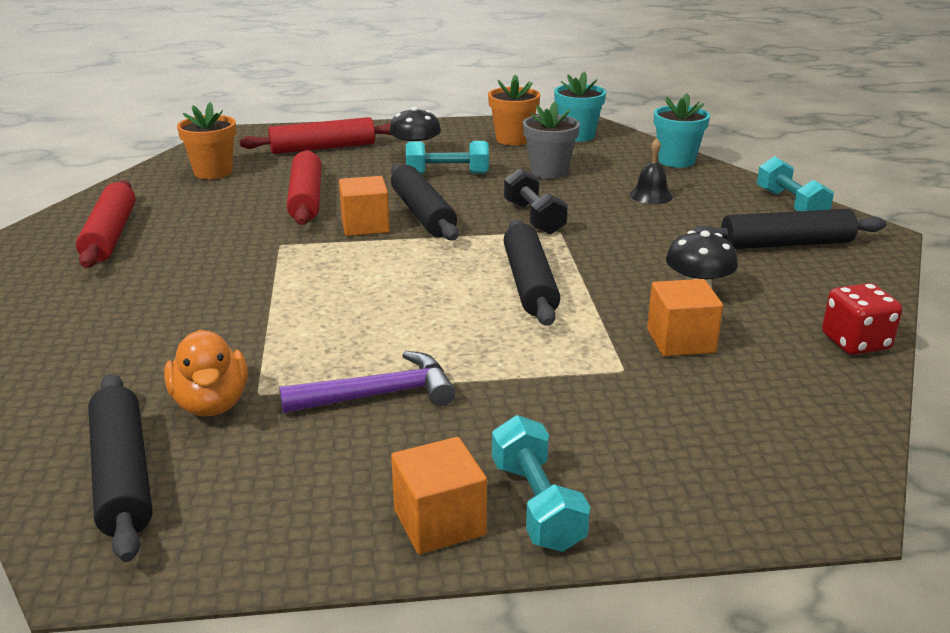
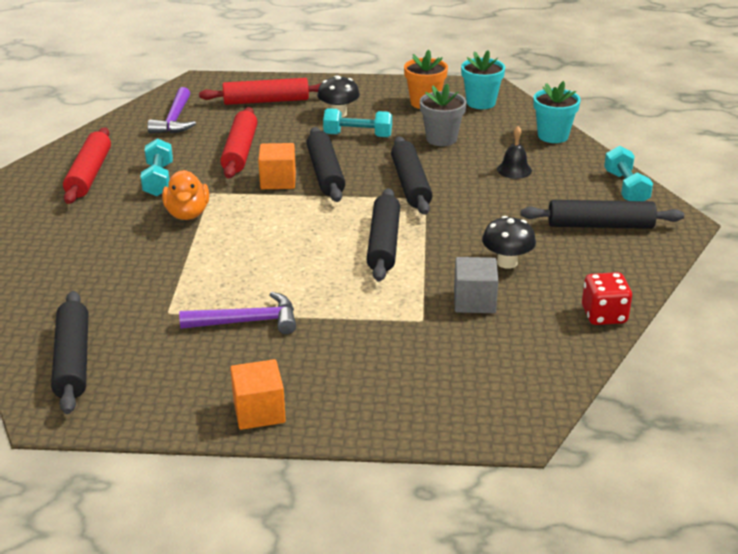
camera: 10 degrees right, 5 degrees up
orange duck [164,330,248,417] -> orange duck moved to [162,170,209,220]
orange flower pot [177,102,236,179] -> purple hammer [147,87,196,134]
turquoise dumbbell [492,415,590,552] -> turquoise dumbbell moved to [141,138,173,196]
black dumbbell [504,168,568,235] -> black rolling pin [391,137,433,215]
orange cube [647,279,723,356] -> grey cube [454,257,498,313]

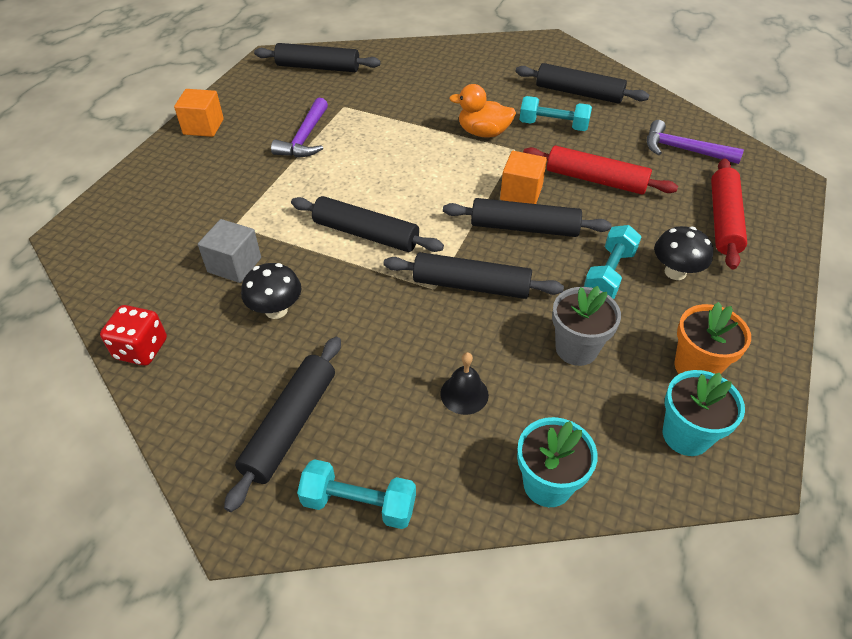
camera: 110 degrees right, 15 degrees up
red rolling pin [63,128,111,204] -> black rolling pin [515,63,649,104]

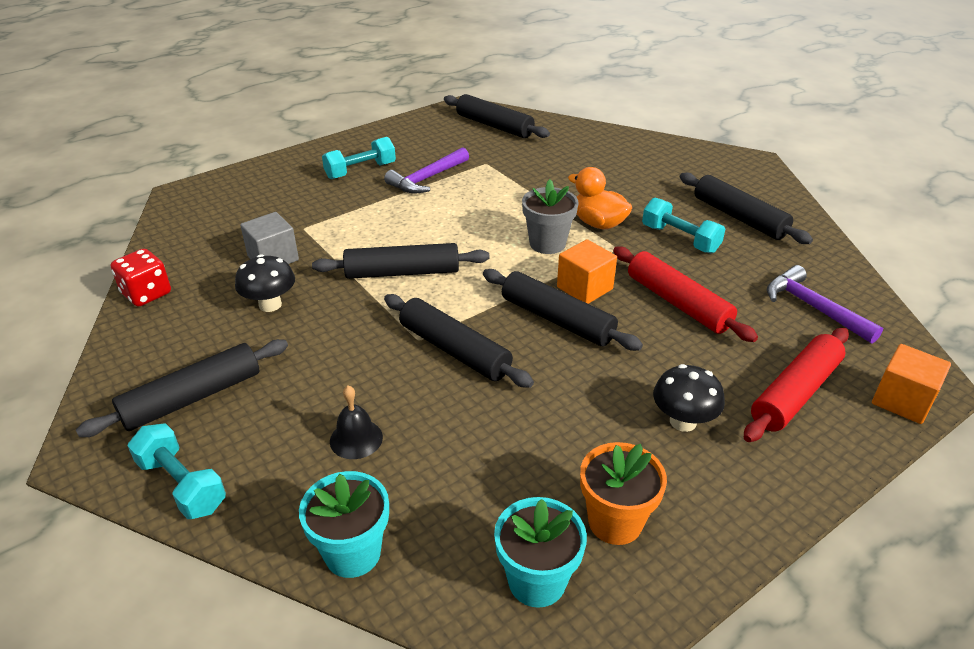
camera: 30 degrees right, 10 degrees down
orange cube [174,89,224,137] -> orange cube moved to [872,344,951,424]
black rolling pin [291,196,444,252] -> black rolling pin turned 60 degrees counterclockwise [312,243,490,279]
grey flower pot [552,286,621,366] -> grey flower pot moved to [522,179,579,254]
turquoise dumbbell [584,225,642,299] -> turquoise dumbbell moved to [322,137,396,179]

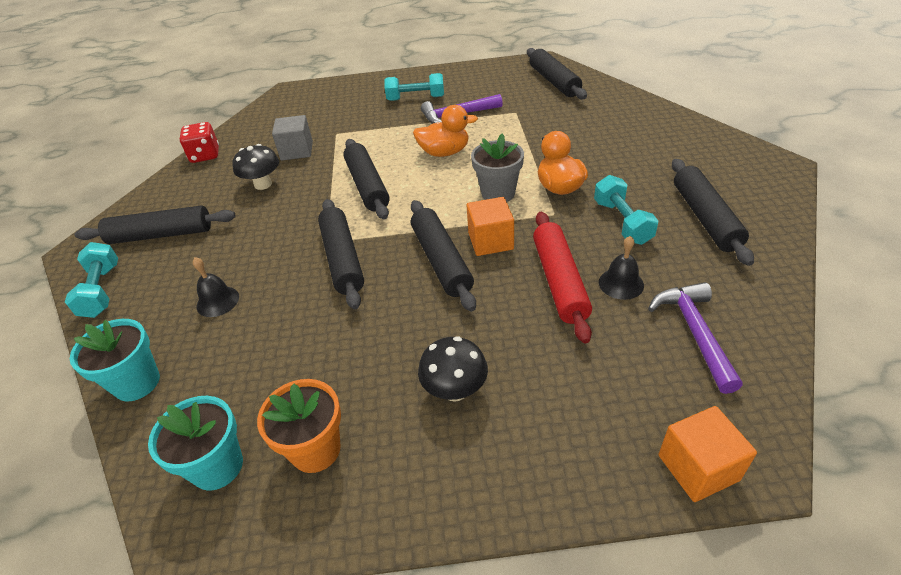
camera: 35 degrees right, 5 degrees up
black rolling pin [312,243,490,279] -> black rolling pin turned 45 degrees clockwise [343,139,390,220]
red rolling pin [744,328,849,442] -> none
none -> orange duck [413,105,478,157]
none -> black bell [599,236,644,300]

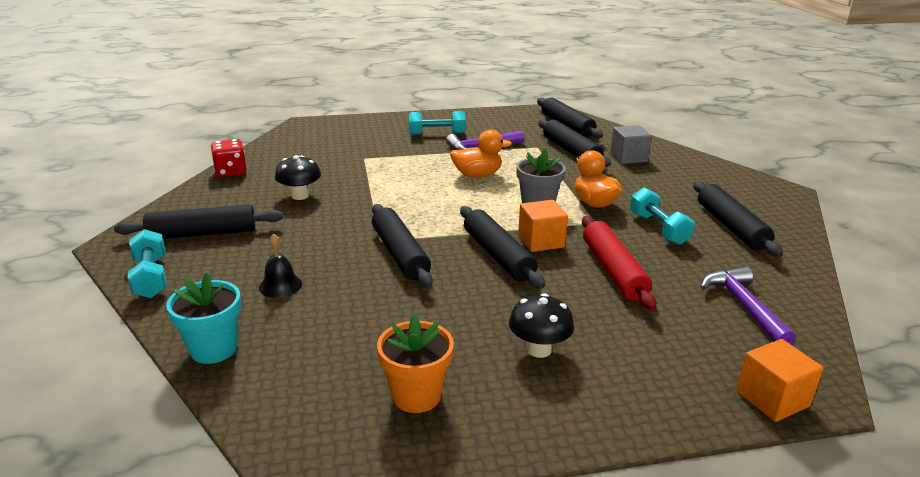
camera: 10 degrees left, 15 degrees down
turquoise flower pot [148,396,243,491] -> none
grey cube [272,115,313,160] -> grey cube moved to [610,125,652,164]
black rolling pin [343,139,390,220] -> black rolling pin moved to [538,119,611,167]
black bell [599,236,644,300] -> none

